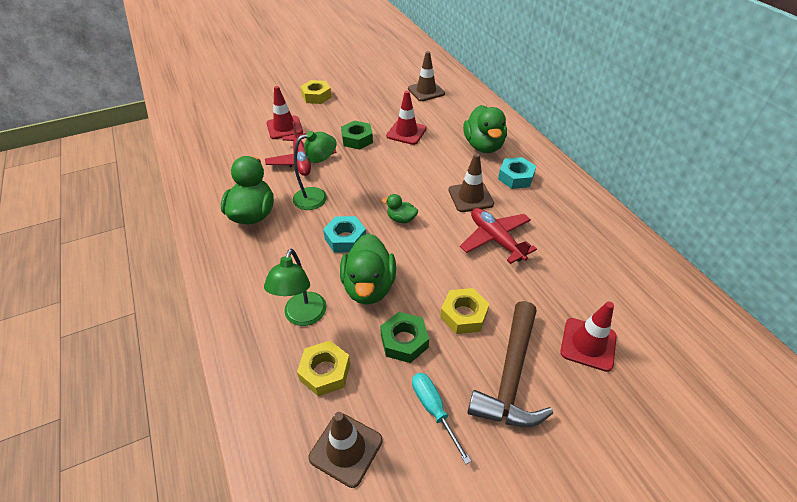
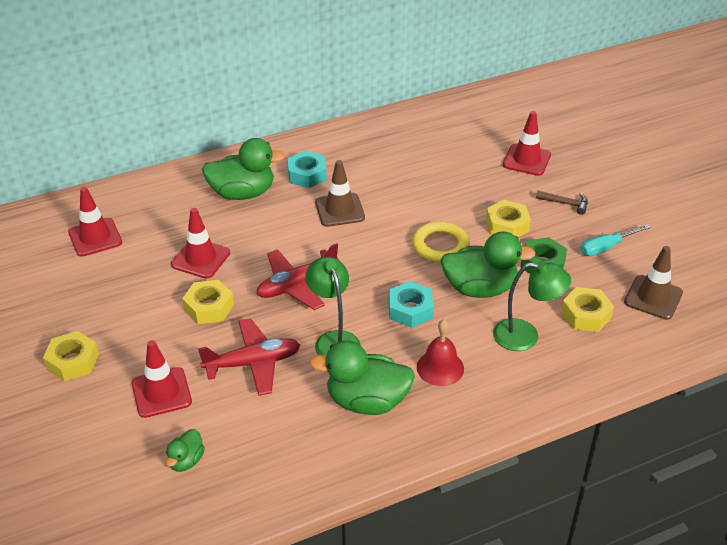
camera: 90 degrees left, 5 degrees down
green nut [341,121,373,150] -> yellow nut [182,280,234,324]
green duck [382,194,418,223] -> green duck moved to [166,429,205,472]
brown traffic cone [408,51,445,101] -> red traffic cone [68,187,122,257]
red plane [460,208,537,264] -> red plane moved to [256,243,339,310]
brown hammer [467,301,553,427] -> brown hammer [536,191,588,215], size x0.45
none -> yellow ring [413,221,470,263]
none -> red bell [417,319,464,386]

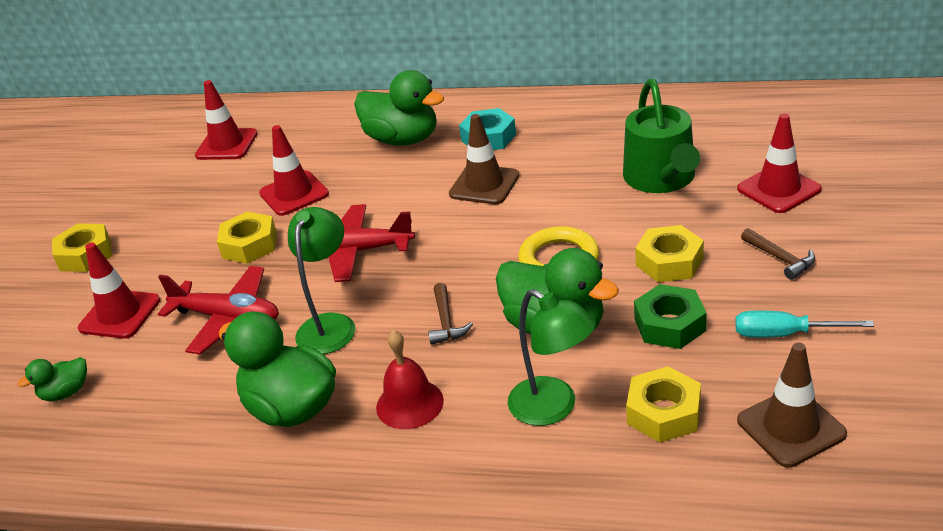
camera: 40 degrees right, 5 degrees down
turquoise nut [389,281,433,328] -> brown hammer [428,283,473,345]
none -> green watering can [623,78,700,193]

